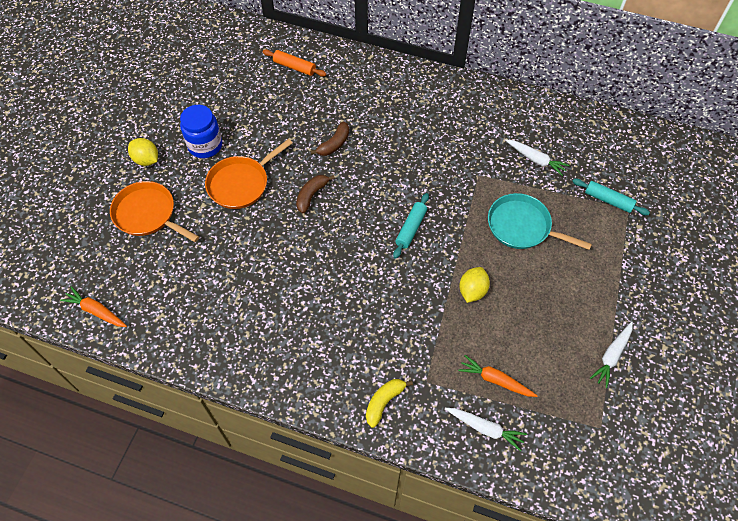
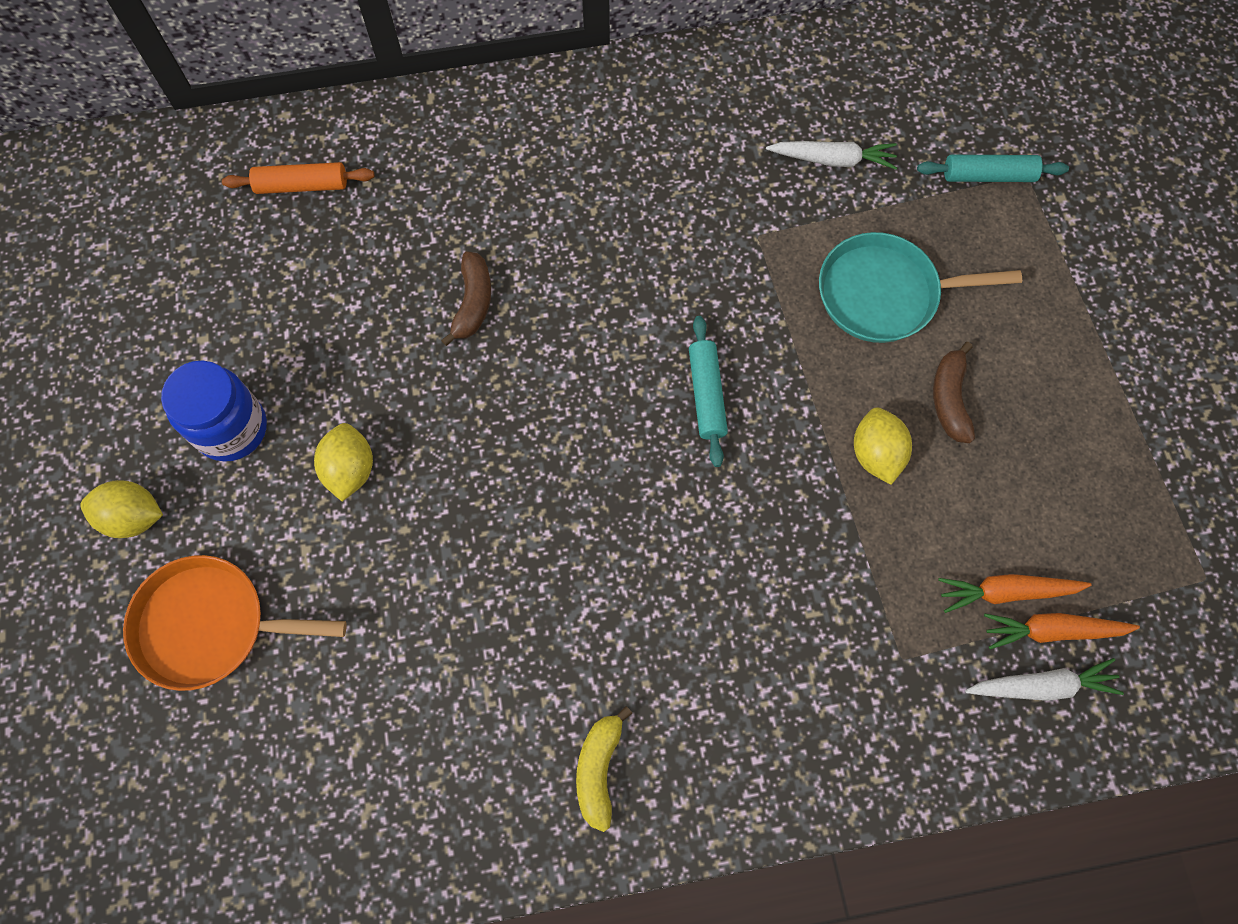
camera: 30 degrees left, 10 degrees up
orange carrot [60,286,127,327] -> orange carrot moved to [984,613,1140,649]
orange pan [205,139,292,209] -> yellow lemon [314,423,373,501]
brown banana [296,175,335,213] -> brown banana moved to [933,342,975,443]
yellow banana [366,379,413,428] -> yellow banana moved to [576,706,632,832]
white carrot [590,322,633,388] -> none

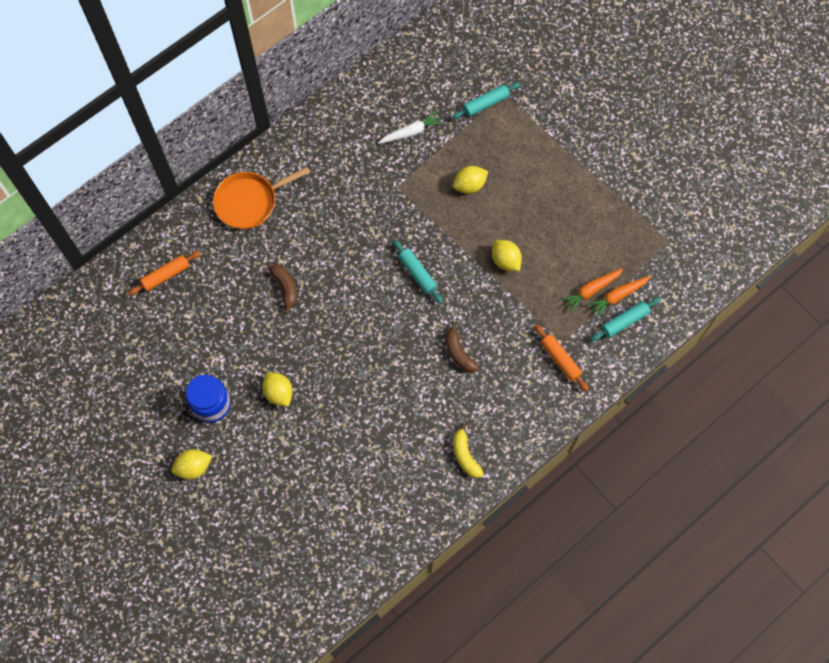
camera: 30 degrees left, 0 degrees up
orange pan [123,555,347,691] -> orange pan moved to [213,167,310,229]
turquoise pan [819,232,1022,343] -> yellow lemon [453,166,488,194]
brown banana [933,342,975,443] -> brown banana moved to [445,322,479,373]
white carrot [965,658,1124,701] -> turquoise rolling pin [591,297,661,341]
none -> orange rolling pin [535,325,589,392]

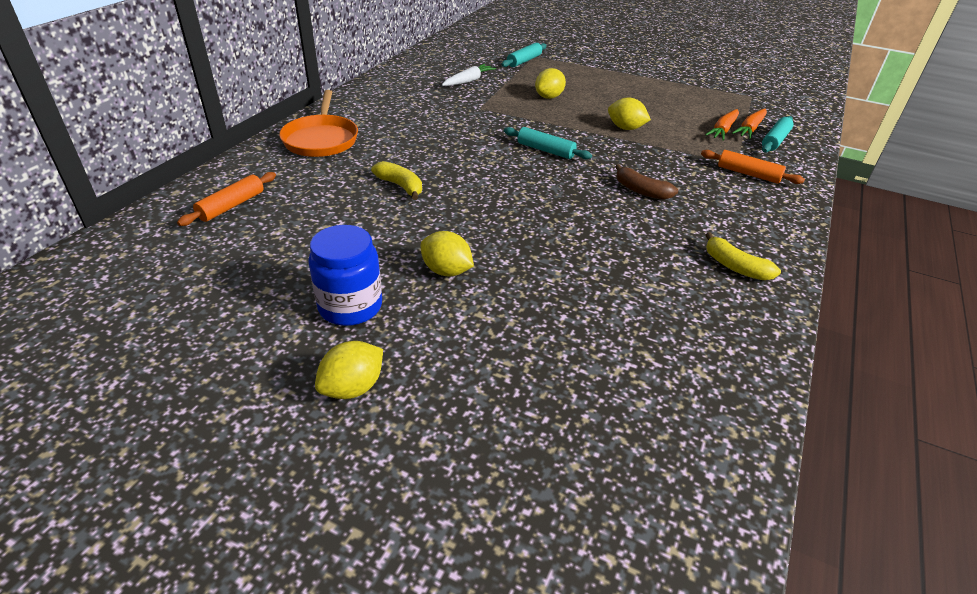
camera: 25 degrees left, 30 degrees down
orange pan [213,167,310,229] -> orange pan turned 45 degrees counterclockwise [279,90,358,157]
brown banana [269,264,297,315] -> yellow banana [371,161,422,200]

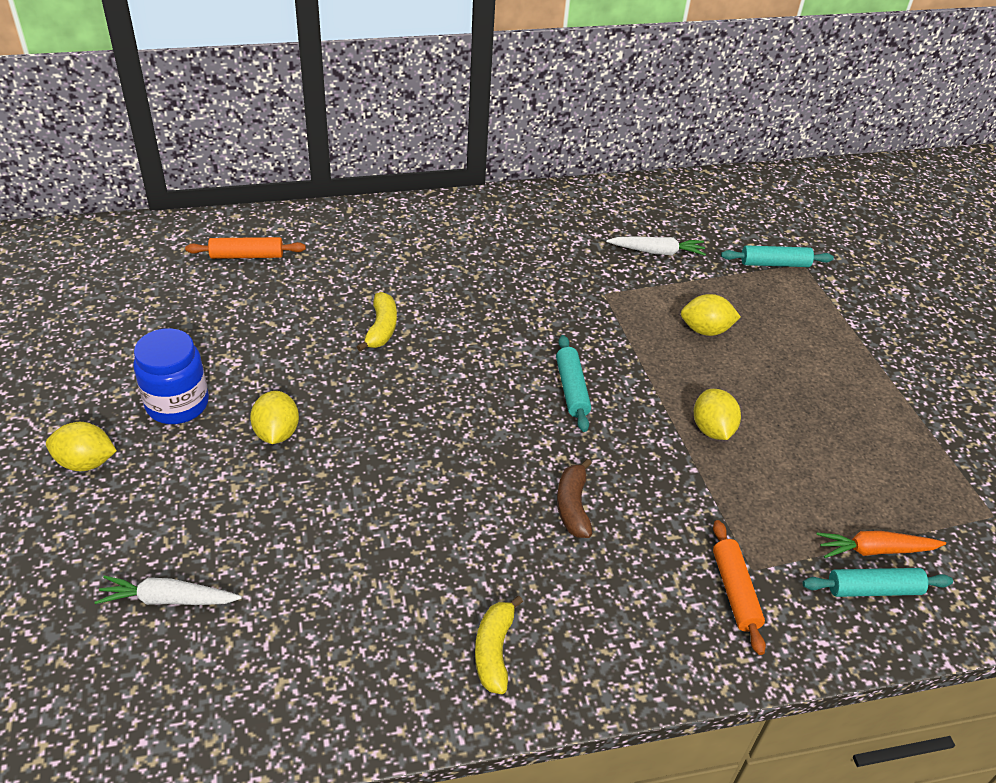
camera: 50 degrees right, 5 degrees up
orange pan [279,90,358,157] -> none
orange carrot [705,109,739,141] -> none
none -> white carrot [95,575,242,605]

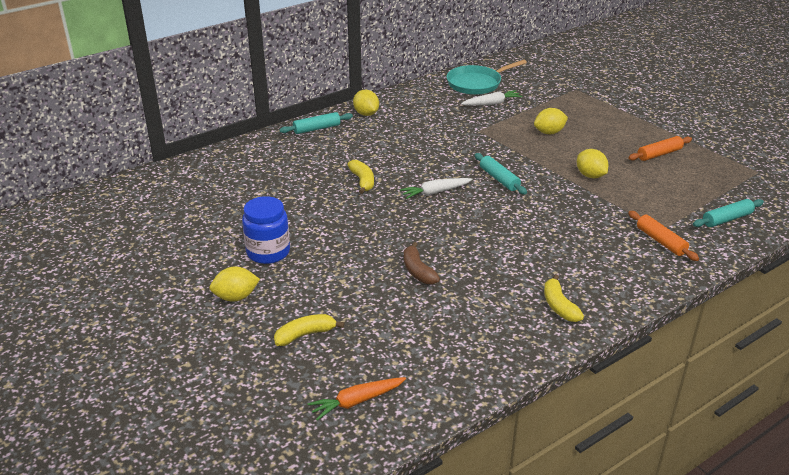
camera: 20 degrees left, 10 degrees down
white carrot [95,575,242,605] -> white carrot moved to [400,178,473,199]
orange rolling pin [185,237,306,259] -> orange rolling pin moved to [628,136,692,161]
yellow lemon [250,391,299,444] -> yellow lemon moved to [353,90,379,116]
brown banana [557,458,592,538] -> brown banana moved to [404,242,440,284]
turquoise rolling pin [721,245,834,267] -> turquoise rolling pin moved to [279,112,353,134]
orange carrot [816,531,946,558] -> orange carrot moved to [308,377,406,420]
none -> yellow banana [274,314,345,346]
none -> turquoise pan [446,60,527,95]

